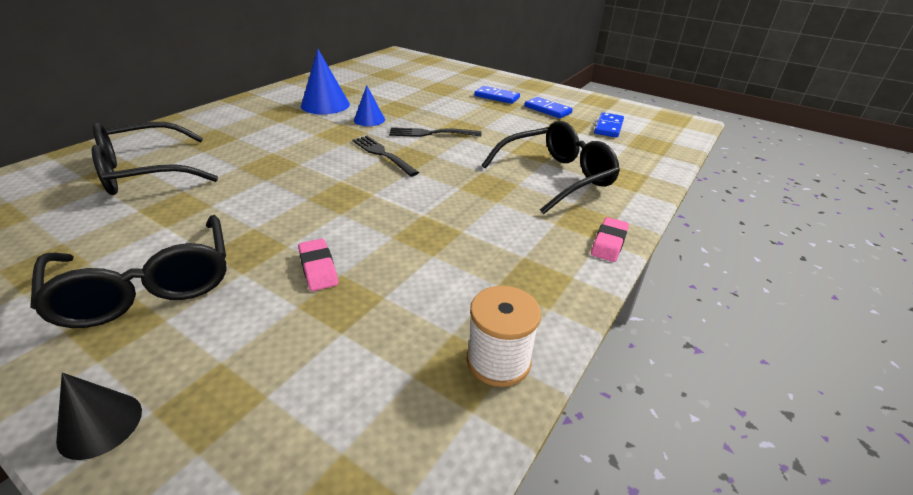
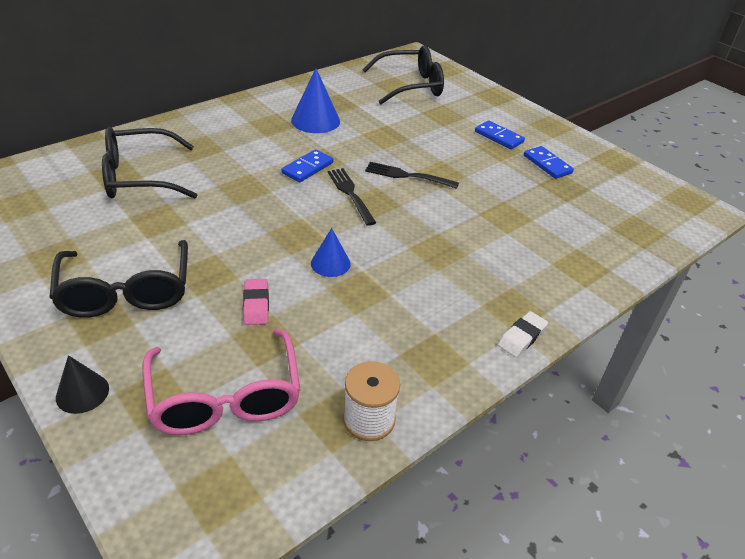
camera: 15 degrees right, 5 degrees up
blue cone [354,85,385,126] -> blue cone moved to [311,228,351,277]
black glasses [482,121,620,214] -> black glasses moved to [362,45,444,104]
pink eraser [591,217,629,262] -> white eraser [498,311,548,357]
blue domino [594,112,624,138] -> blue domino moved to [281,149,333,182]
none -> pink glasses [143,329,301,435]

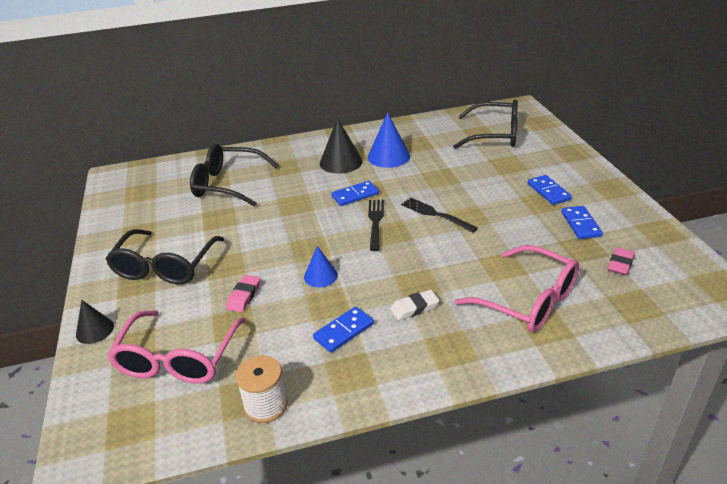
camera: 30 degrees right, 5 degrees down
white eraser [498,311,548,357] -> white eraser moved to [390,290,439,320]
none -> blue domino [313,307,374,353]
none -> black cone [320,118,362,174]
none -> pink glasses [455,245,579,332]
none -> pink eraser [608,247,635,275]

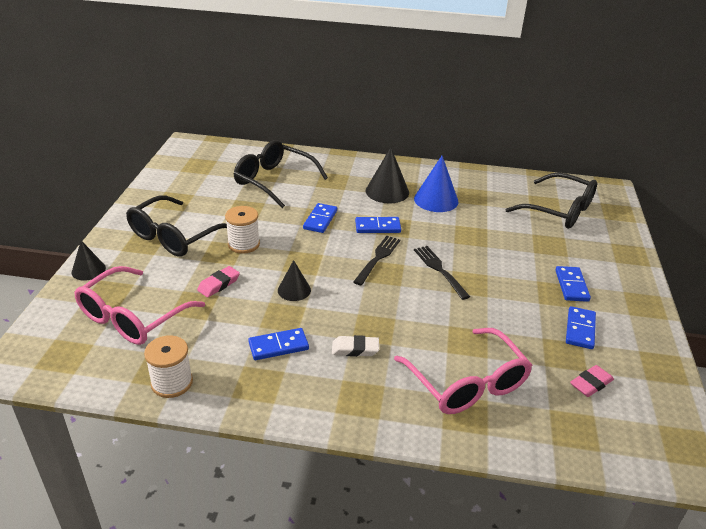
camera: 20 degrees right, 0 degrees up
blue cone [304,246,338,287] -> black cone [278,260,311,301]
none -> white spool [225,206,260,254]
none -> blue domino [303,203,337,233]

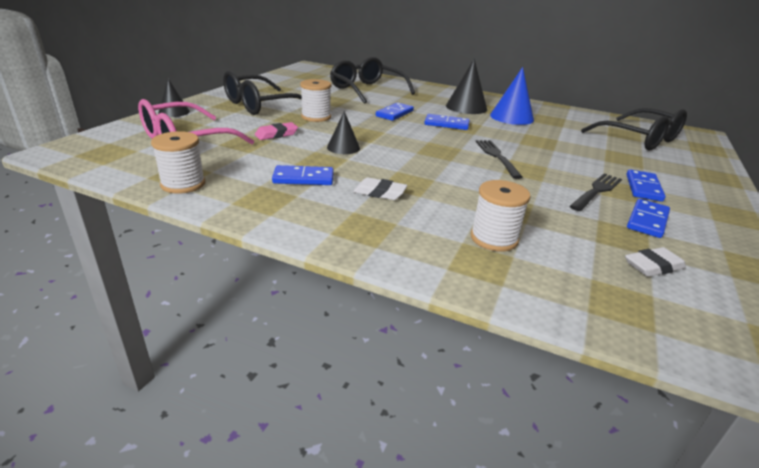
camera: 15 degrees right, 5 degrees down
black fork [353,236,400,285] -> black fork moved to [570,173,622,211]
pink glasses [394,328,533,414] -> white spool [471,180,531,252]
pink eraser [570,365,614,397] -> white eraser [625,247,686,277]

